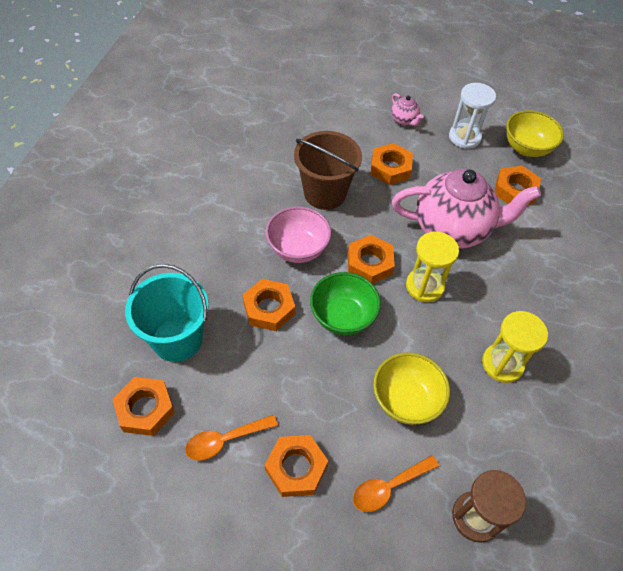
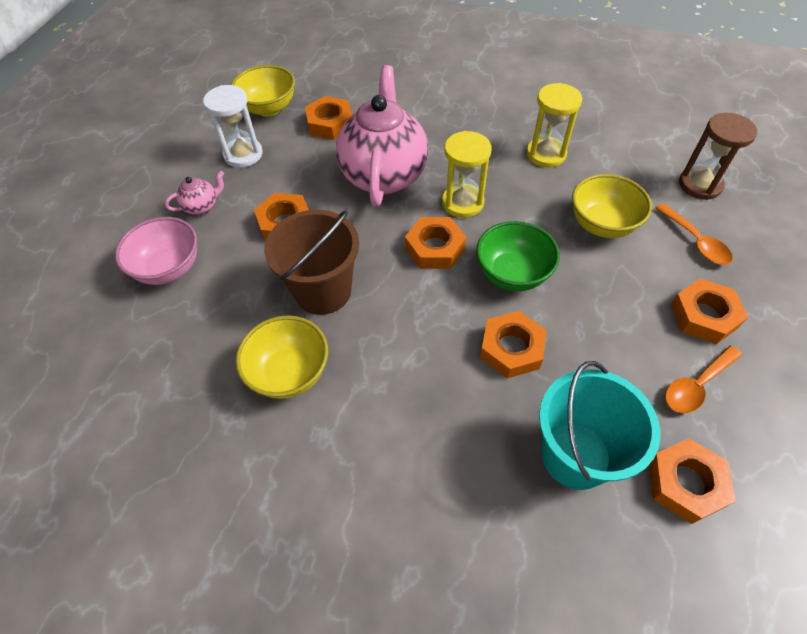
camera: 85 degrees left, 0 degrees up
orange spoon [185,415,278,460] -> orange spoon turned 75 degrees clockwise [665,345,742,413]
pink bowl [266,206,331,263] -> pink bowl moved to [115,217,197,285]
none -> yellow bowl [236,315,328,399]

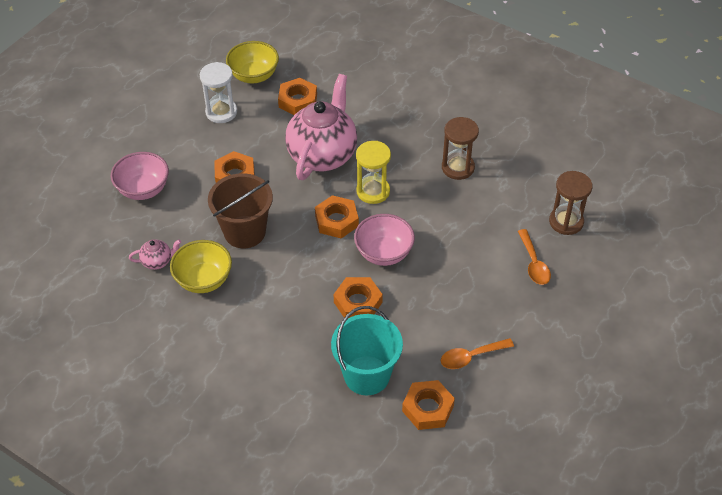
camera: 15 degrees right, 5 degrees down
pink teapot [165,171,224,215] -> pink teapot moved to [129,239,181,270]
green bowl [476,221,560,291] -> pink bowl [354,214,415,266]
yellow hourglass [526,83,582,167] -> brown hourglass [442,117,479,180]
yellow bowl [572,174,652,238] -> none
orange nut [671,278,748,344] -> none

